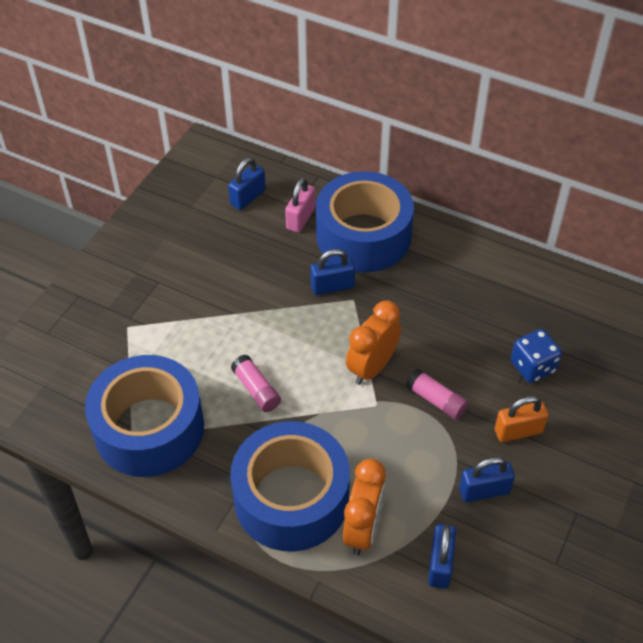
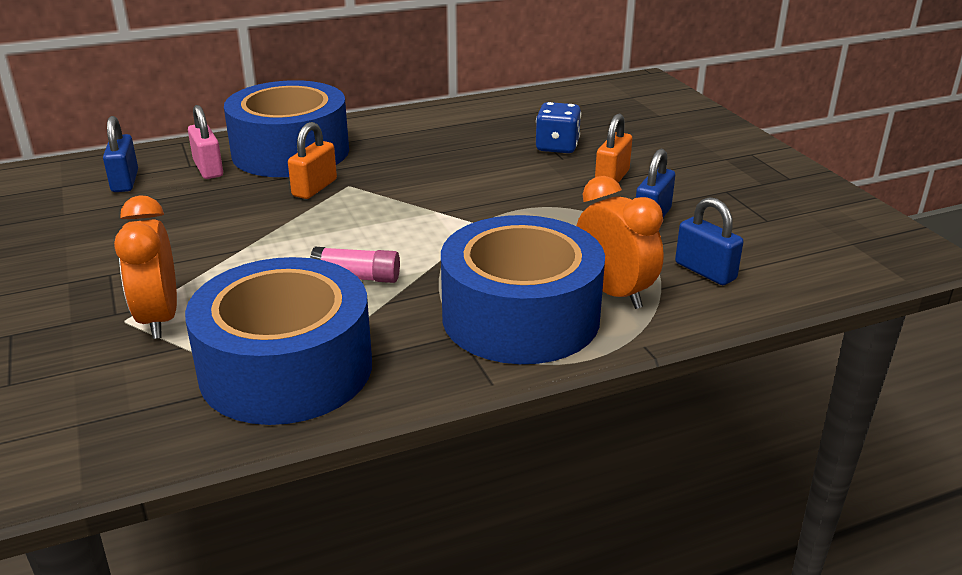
camera: 50 degrees left, 20 degrees down
blue padlock [310,249,355,295] -> orange padlock [288,122,337,199]
orange clock [346,300,401,385] -> orange clock moved to [114,195,177,339]
pink glue stick [406,369,468,420] -> none

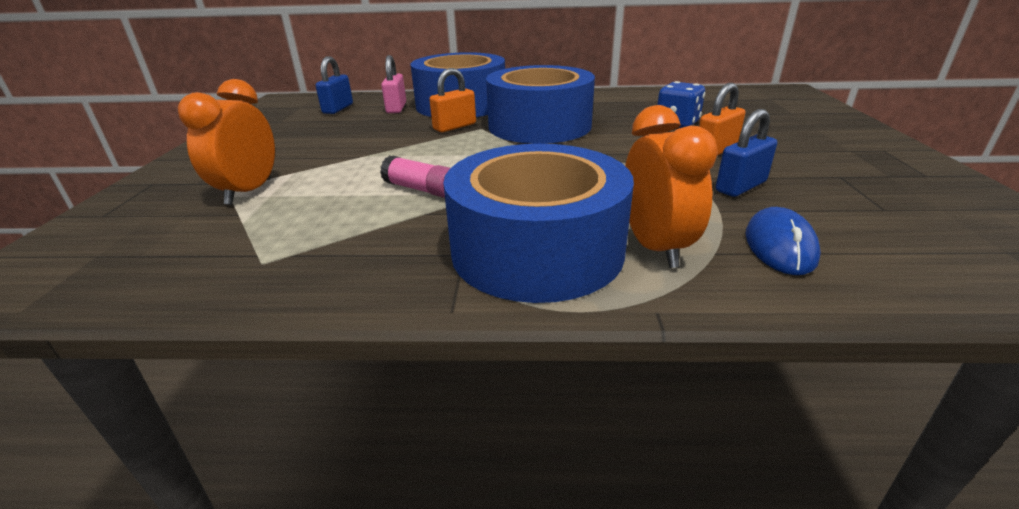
camera: 25 degrees right, 0 degrees up
blue tape [185,257,372,425] -> blue tape moved to [486,65,595,144]
blue padlock [675,197,744,285] -> blue mouse [746,207,821,275]

